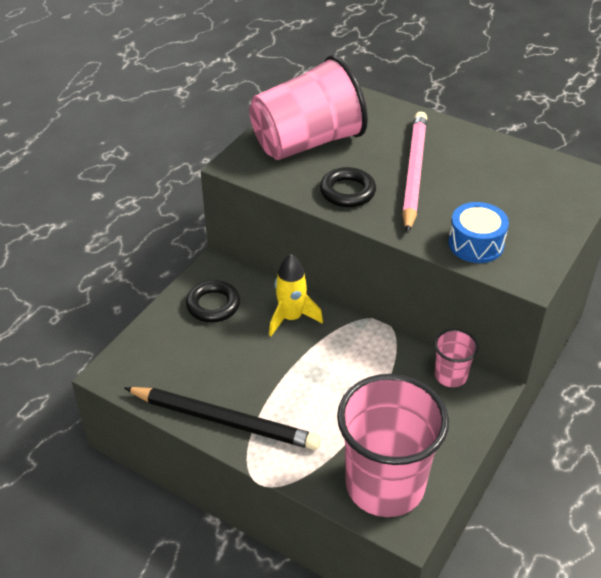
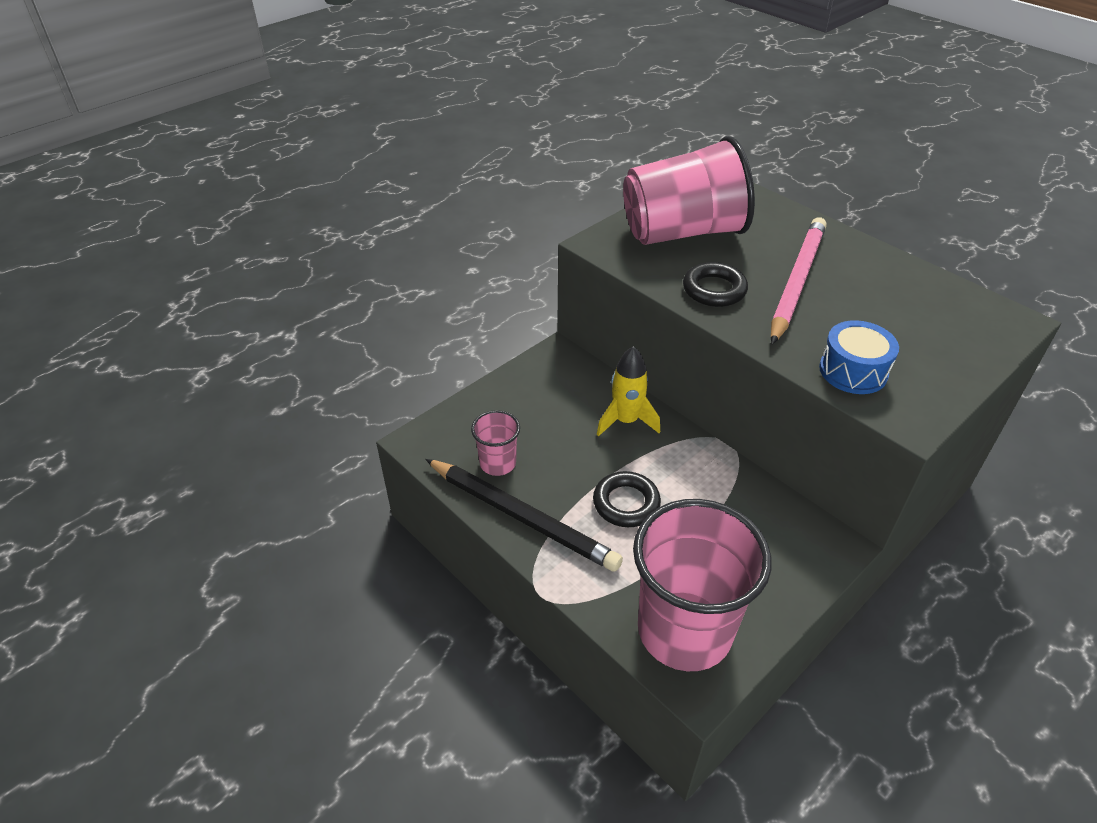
camera: 15 degrees right, 0 degrees up
black ring [186,280,240,322] -> black ring moved to [593,471,661,527]
pink cup [434,329,478,387] -> pink cup moved to [471,410,520,476]

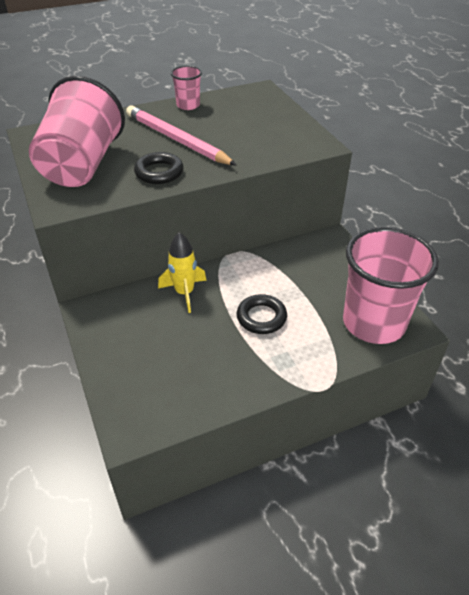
camera: 70 degrees left, 0 degrees up
black pencil [425,459,623,572] -> none
pink cup [471,410,520,476] -> pink cup moved to [171,66,202,110]
blue drum [819,320,899,394] -> none

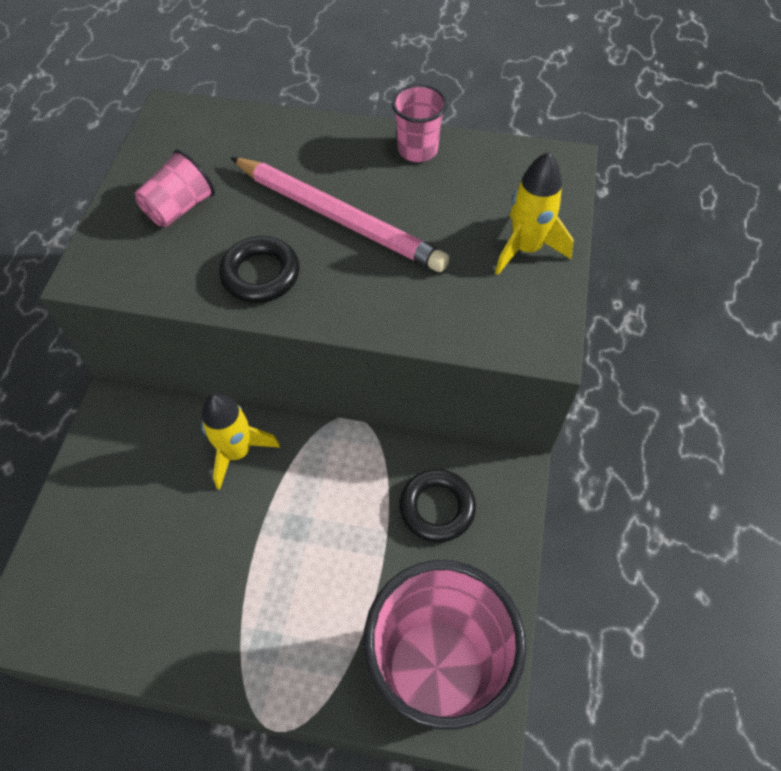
camera: 35 degrees right, 15 degrees up
pink cup [29,76,125,187] -> pink cup [135,149,215,227], size x0.46
pink pencil [126,105,237,166] -> pink pencil turned 135 degrees clockwise [230,157,449,272]
black ring [237,294,287,334] -> black ring moved to [399,469,476,542]
none -> yellow rocket [495,152,574,275]

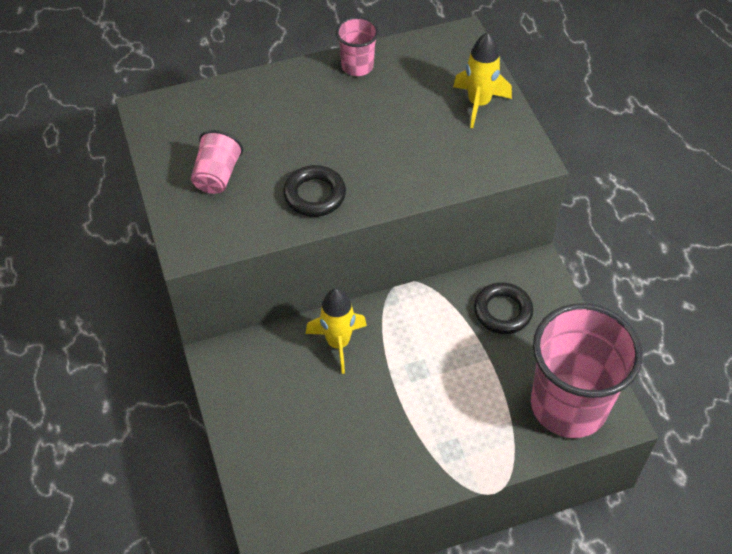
camera: 30 degrees left, 5 degrees down
pink pencil [230,157,449,272] -> none

